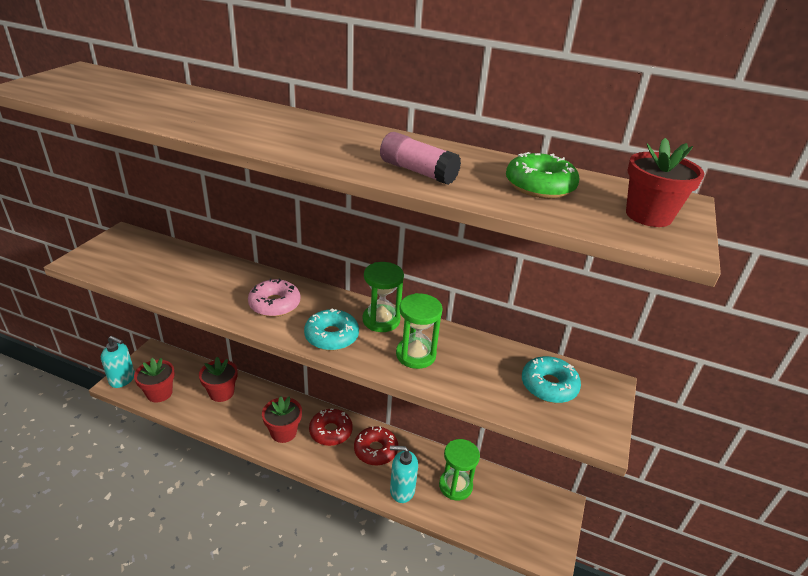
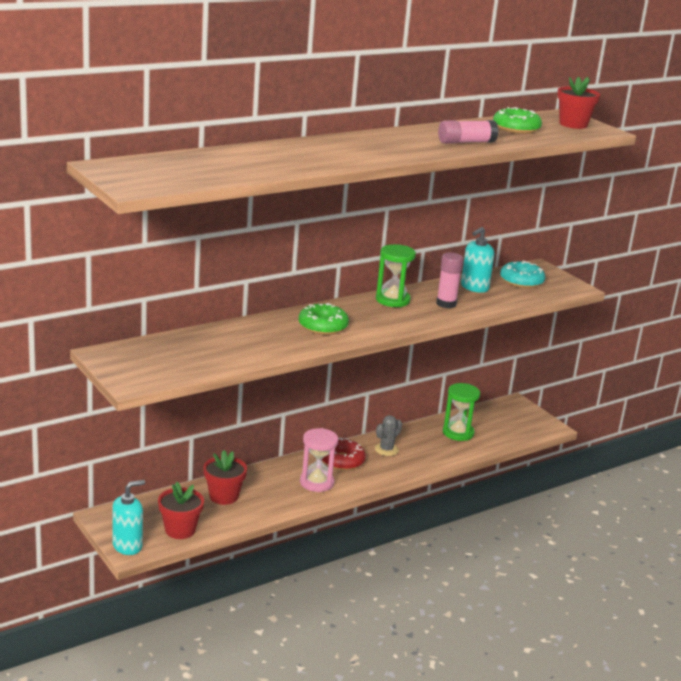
camera: 55 degrees left, 10 degrees down
pink donut [248,278,300,317] -> green donut [299,303,349,335]
red flower pot [262,396,302,443] -> pink hourglass [300,428,338,492]
turquoise donut [304,308,359,351] -> none
red donut [354,426,398,466] -> grey cactus [375,415,402,456]
turquoise soap dispenser [390,446,418,503] -> turquoise soap dispenser moved to [461,227,495,293]
green hourglass [396,293,443,369] -> pink glue stick [436,253,463,308]

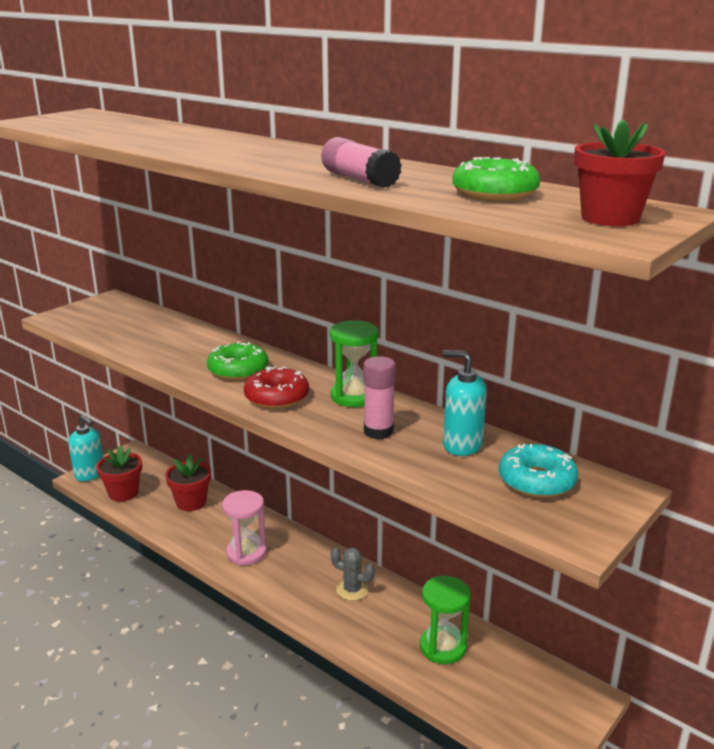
camera: 75 degrees right, 0 degrees up
red donut [322,438,366,470] -> red donut moved to [244,366,309,409]

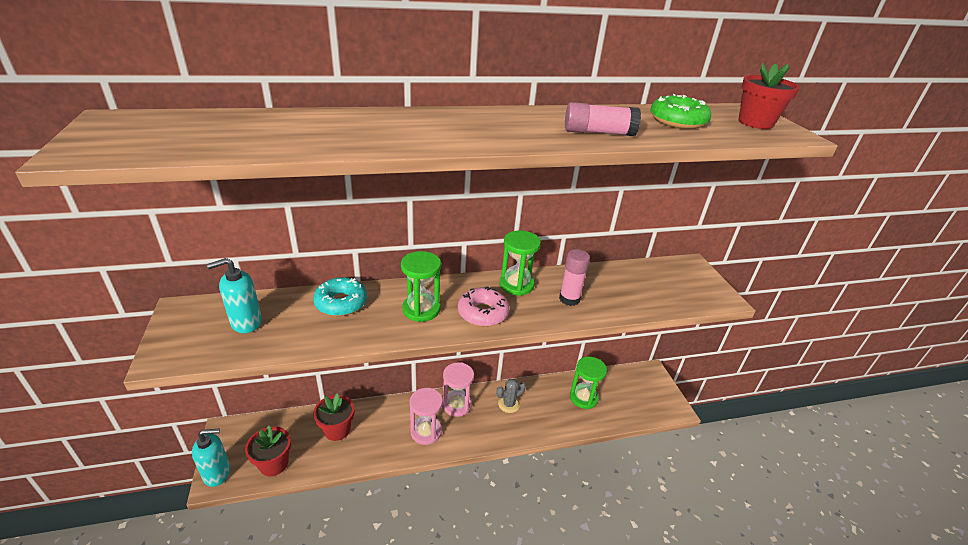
camera: 55 degrees left, 10 degrees up
green donut [207,341,268,380] -> green hourglass [401,251,441,322]
red donut [244,366,309,409] -> pink donut [458,287,510,327]
turquoise soap dispenser [443,350,487,456] -> turquoise soap dispenser moved to [207,258,262,333]
turquoise donut [499,444,578,498] -> turquoise donut moved to [313,277,367,316]
none -> pink hourglass [442,362,474,417]

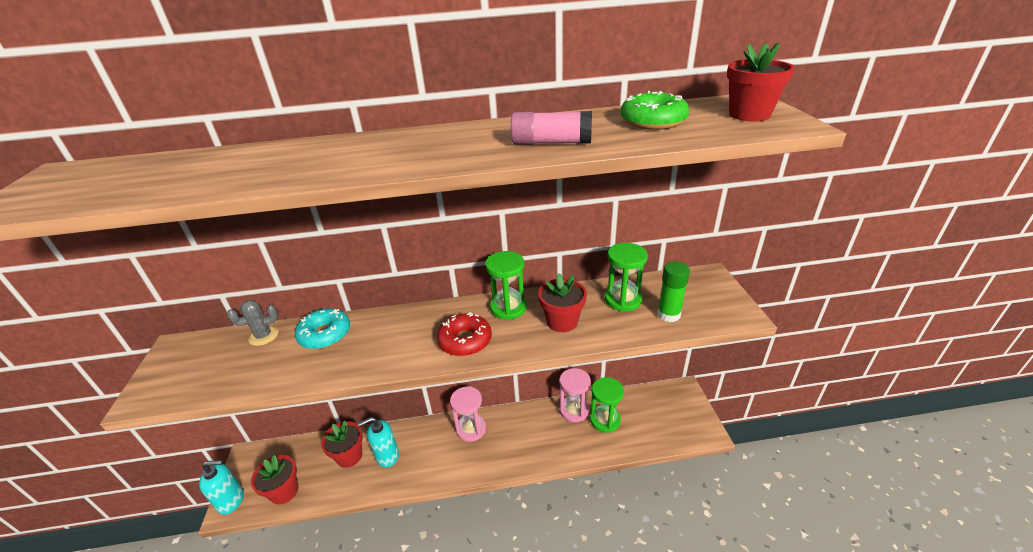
camera: 10 degrees right, 0 degrees up
turquoise soap dispenser [207,258,262,333] -> turquoise soap dispenser moved to [358,417,399,468]
green hourglass [401,251,441,322] -> green hourglass moved to [605,243,648,312]
pink hourglass [409,388,443,445] -> pink hourglass moved to [559,368,591,422]
pink donut [458,287,510,327] -> red donut [437,313,492,356]
grey cactus [496,379,526,413] -> grey cactus moved to [227,300,279,346]
pink glue stick [559,249,590,306] -> red flower pot [538,273,587,332]
none -> green glue stick [657,261,690,322]

